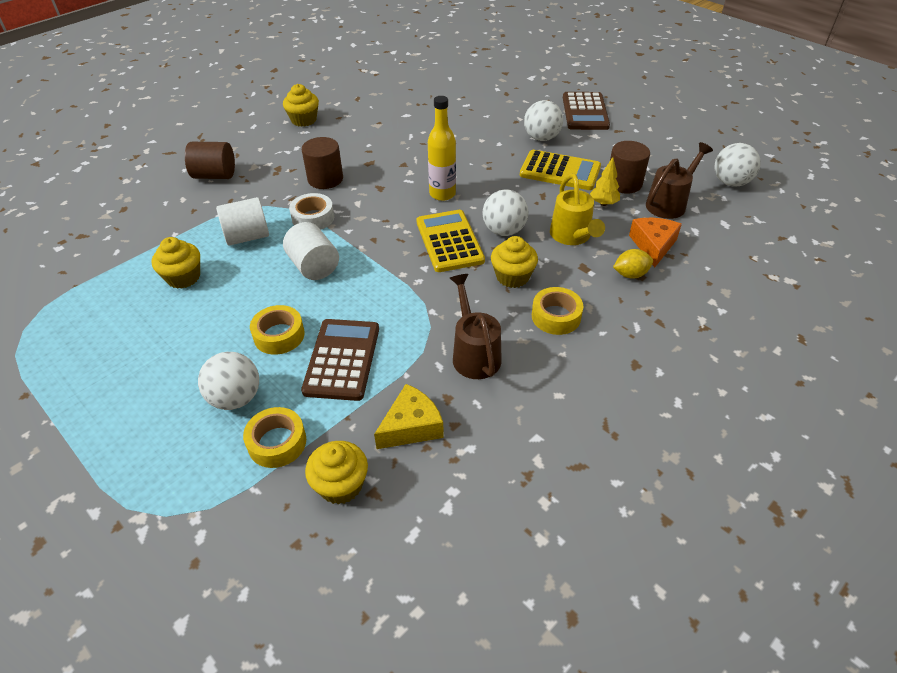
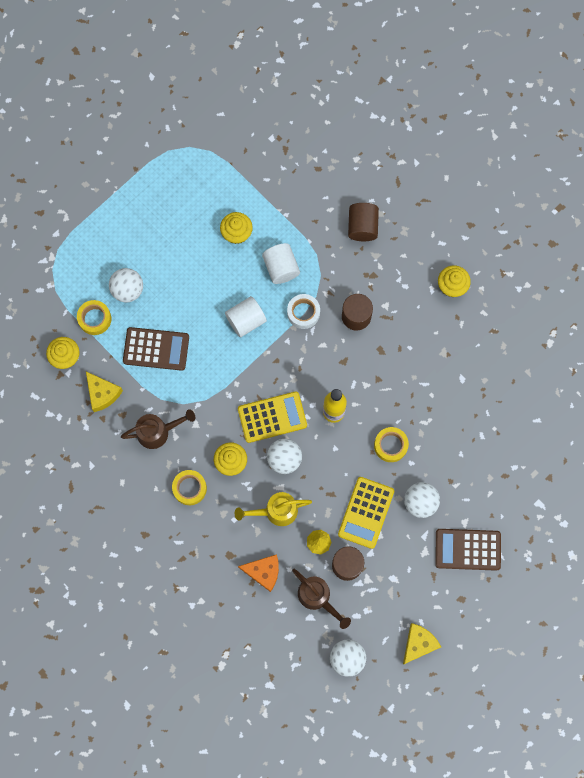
camera: 90 degrees right, 30 degrees up
yellow tape [250,305,305,355] -> yellow tape moved to [374,427,409,462]
yellow lemon [613,249,653,279] -> none
none -> yellow cheese [403,623,441,664]

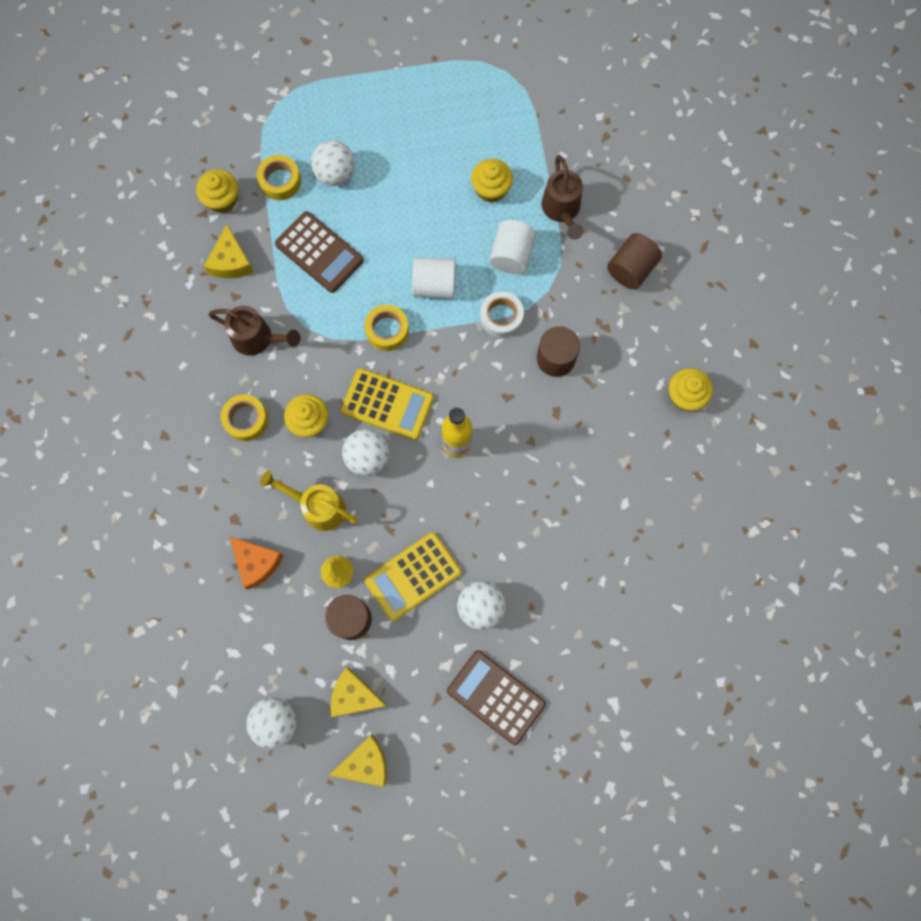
camera: 35 degrees right, 0 degrees up
brown watering can [292,569,351,629] -> brown watering can moved to [542,155,583,240]
yellow tape [374,427,409,462] -> yellow tape moved to [365,305,409,351]
none -> yellow cheese [330,667,388,717]

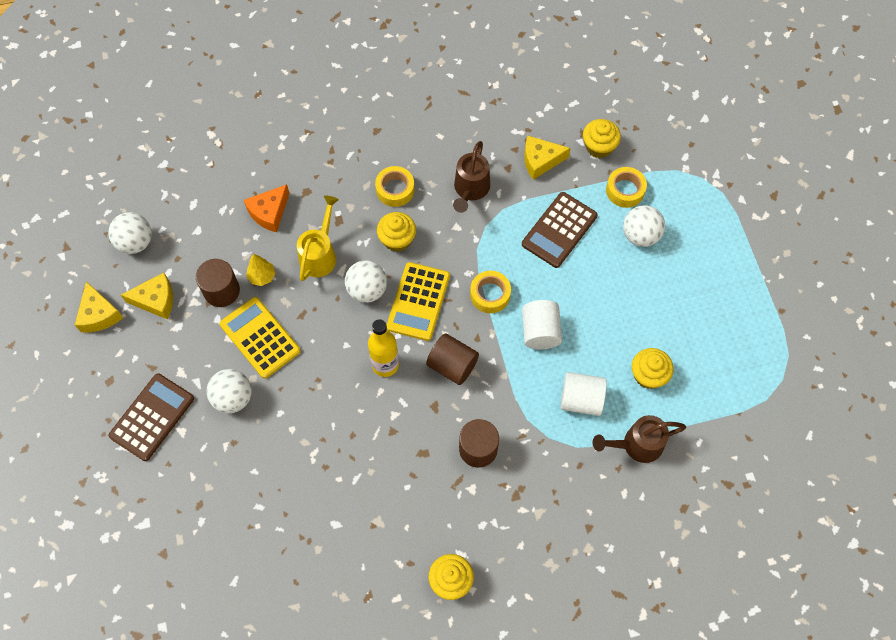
camera: 85 degrees right, 10 degrees down
yellow cheese [330,667,388,717] -> yellow cheese turned 75 degrees clockwise [121,273,173,319]
white tape [480,292,524,338] -> none
brown cylinder [607,233,662,289] -> brown cylinder moved to [426,333,479,385]

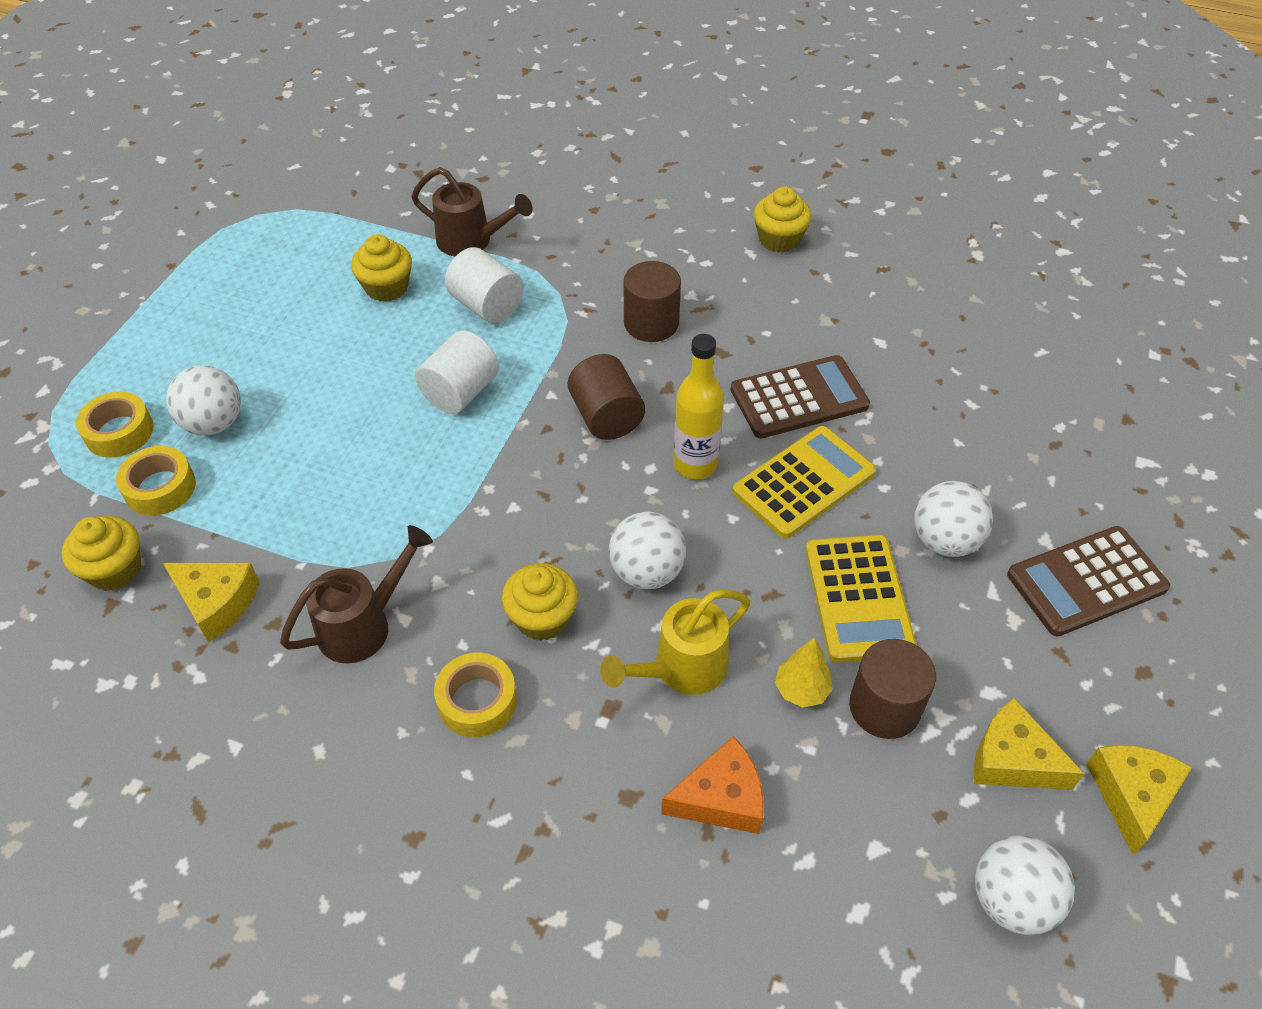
camera: 145 degrees left, 15 degrees down
yellow calculator [387,262,450,341] -> yellow calculator moved to [732,426,876,539]
yellow tape [470,271,511,313] -> yellow tape moved to [76,391,154,458]
brown calculator [522,192,598,268] -> brown calculator moved to [731,355,870,438]

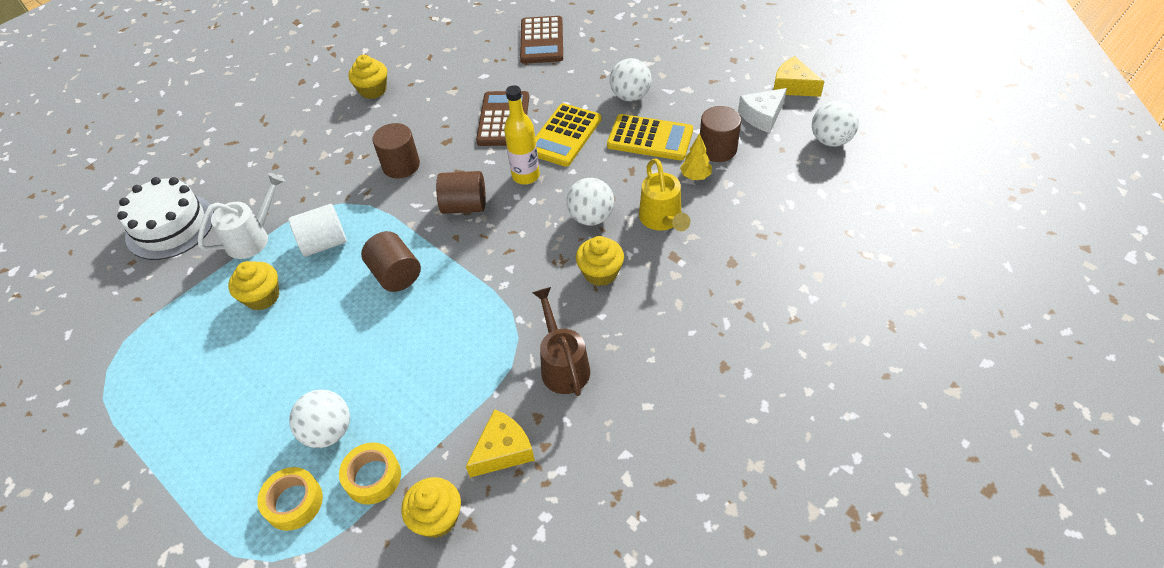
camera: 65 degrees left, 0 degrees up
brown watering can [411,167,533,256] -> white watering can [198,173,285,259]
white cylinder [415,330,499,414] -> brown cylinder [361,231,421,292]
yellow tape [434,653,517,737] -> none
orange cheese [661,736,764,834] -> none
yellow calculator [732,426,876,539] -> yellow calculator turned 135 degrees counterclockwise [535,103,601,167]
yellow cheese [974,698,1084,790] -> white cheese [738,88,787,133]
brown calculator [1007,526,1170,637] -> brown calculator moved to [520,16,563,64]
none -> white cake [117,177,214,260]

